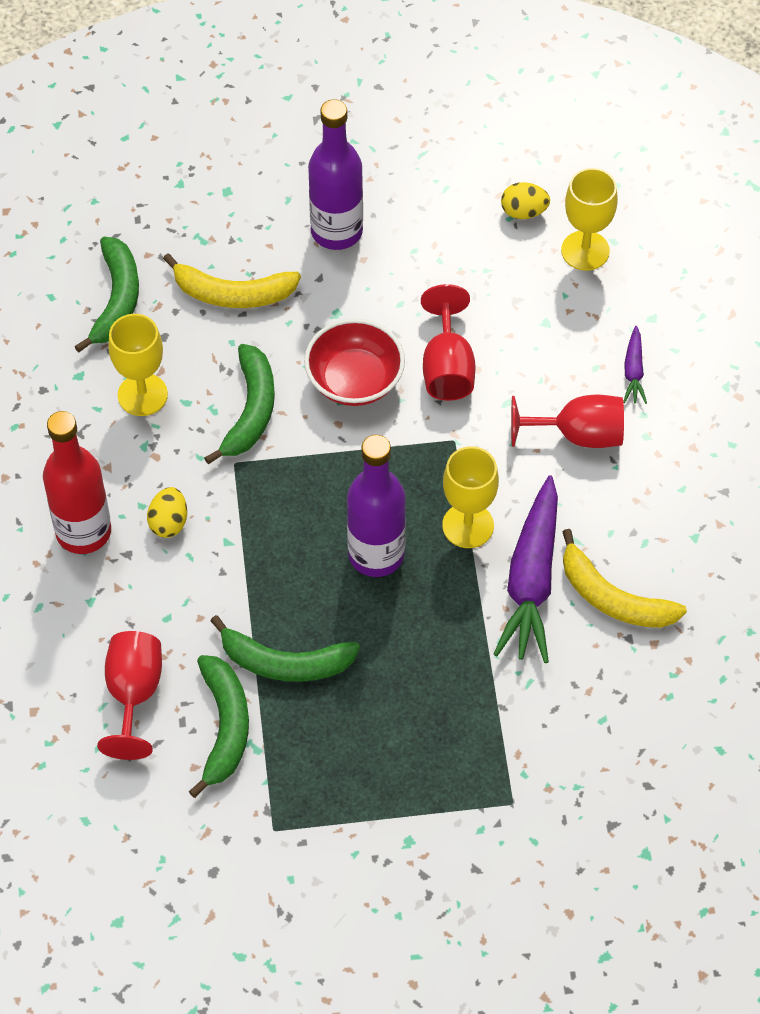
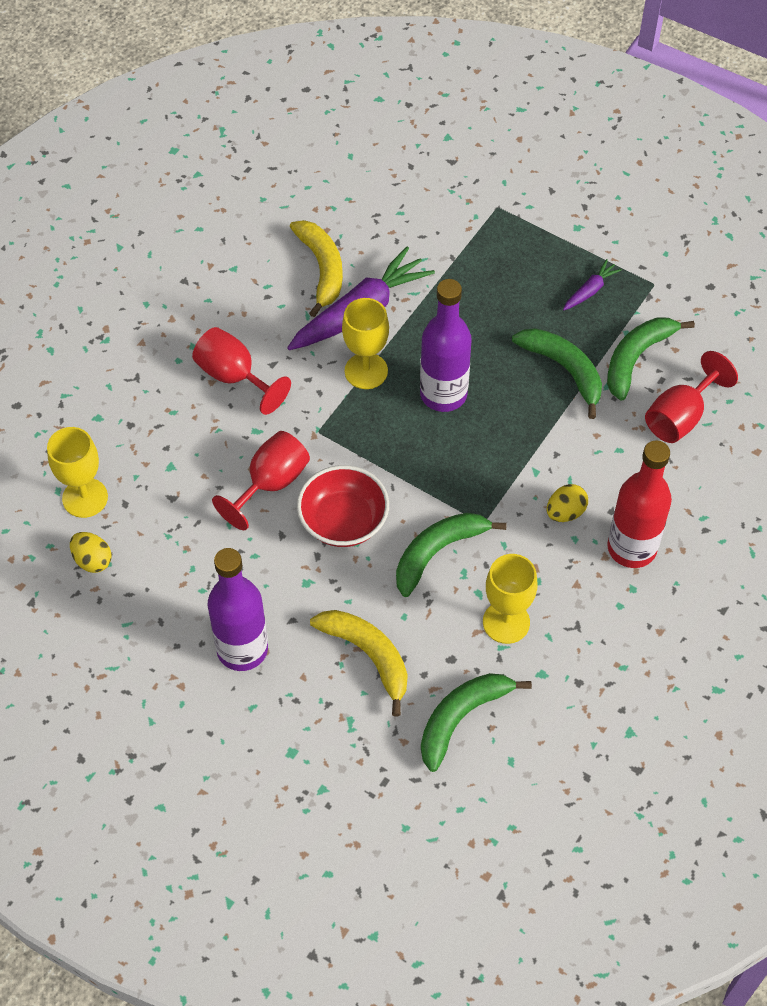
camera: 140 degrees left, 0 degrees up
purple carrot [623,326,647,404] -> purple carrot moved to [563,259,622,310]

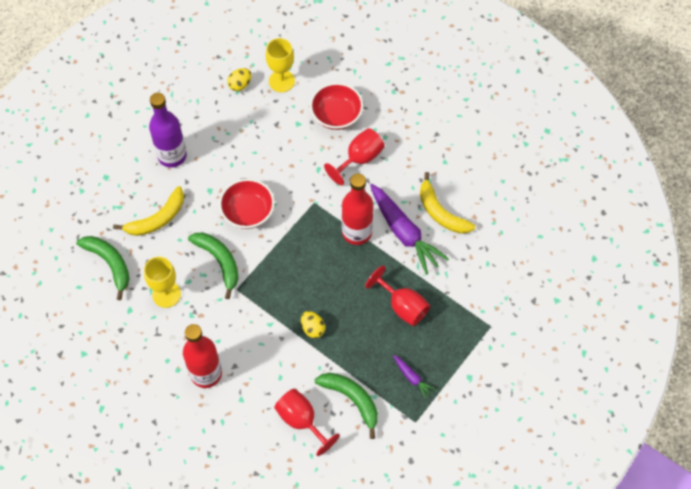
camera: 95 degrees right, 5 degrees up
red goblet [212,431,310,530] -> red goblet moved to [365,265,430,326]
yellow banana [290,220,343,317] -> yellow banana turned 60 degrees clockwise [420,172,476,234]
yellow goblet [342,298,389,389] -> red bottle [342,174,373,245]
purple bottle [420,279,472,412] -> none
green banana [512,328,602,419] -> none
yellow egg [547,484,588,522] -> yellow egg moved to [301,311,325,338]
none -> red bowl [310,83,363,130]

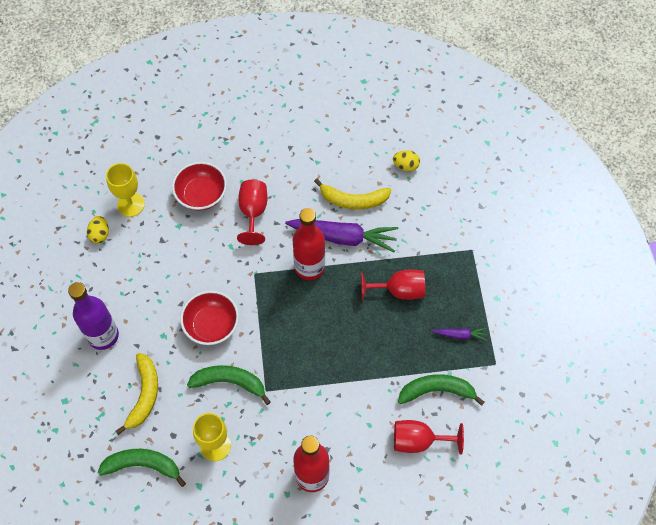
camera: 45 degrees left, 0 degrees up
yellow egg [301,311,325,338] -> yellow egg moved to [393,151,420,171]

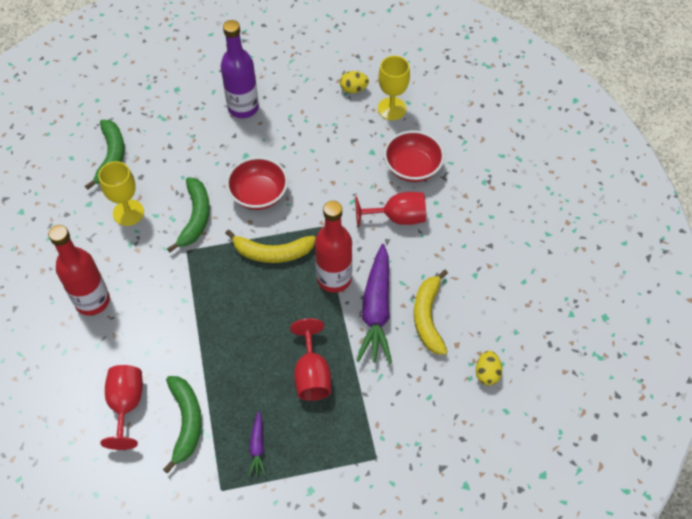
camera: 85 degrees right, 5 degrees down
yellow banana [116,353,158,435] -> yellow banana moved to [226,230,316,263]

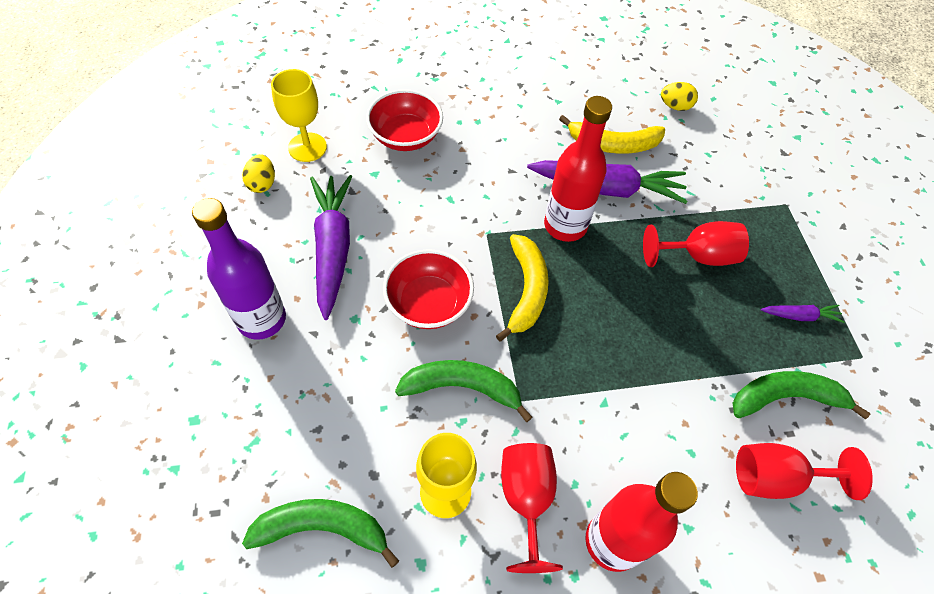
camera: 90 degrees left, 0 degrees up
red goblet [355,192,426,228] -> red goblet moved to [501,443,563,573]
none -> purple carrot [310,175,352,320]

